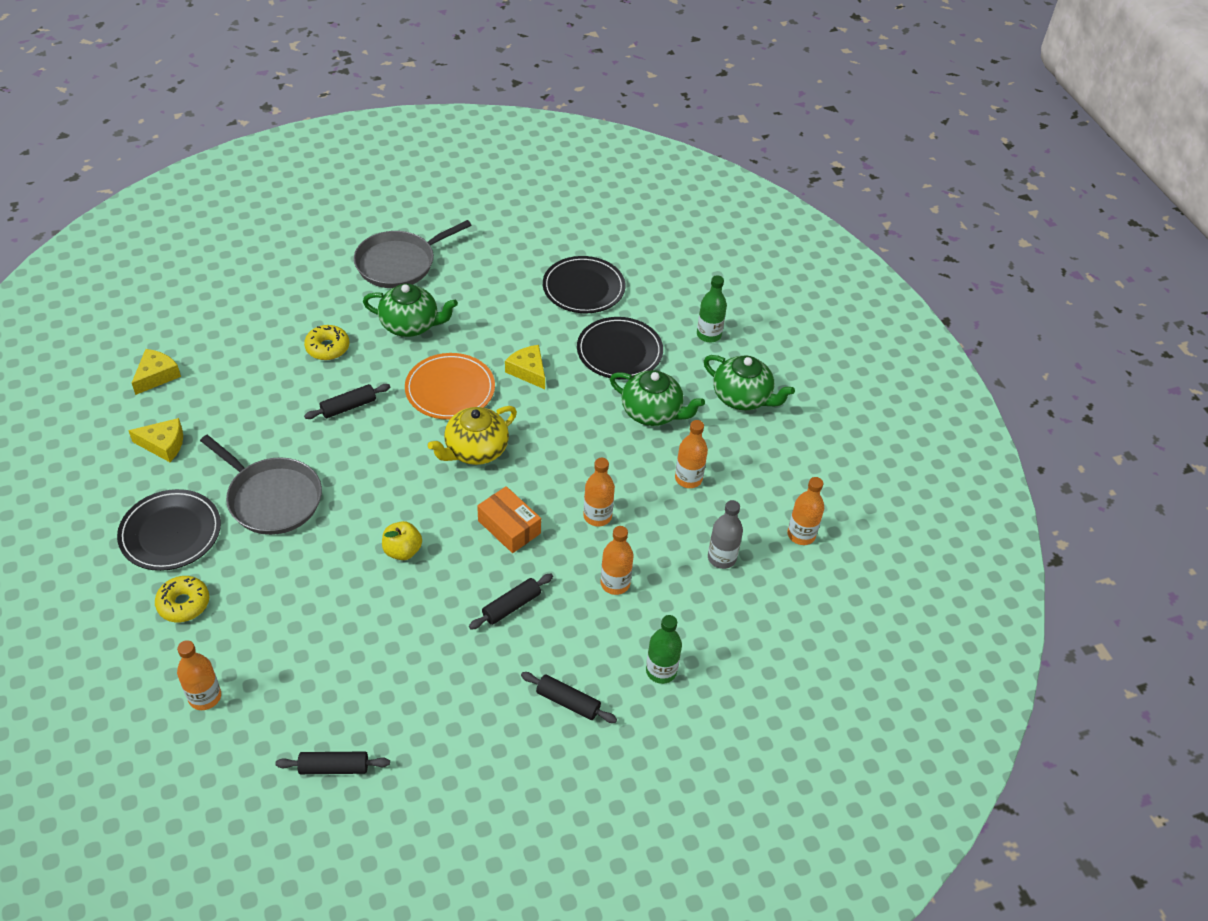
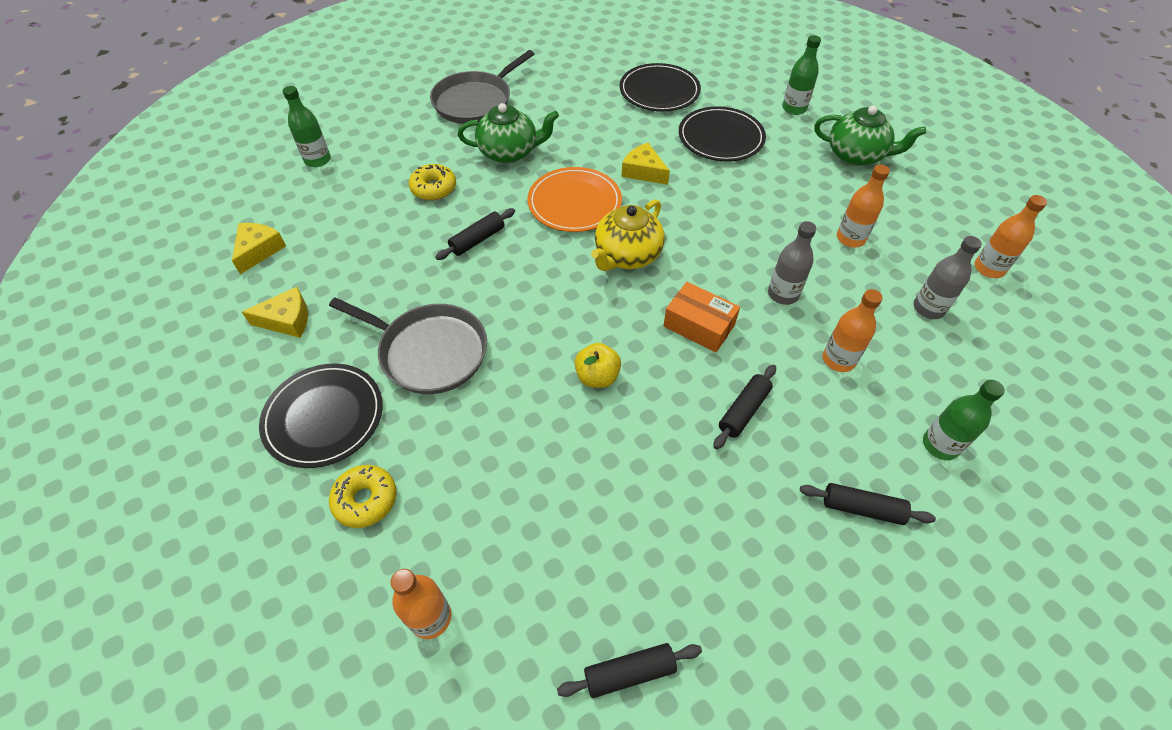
camera: 10 degrees left, 5 degrees up
orange bottle [583,458,615,527] -> grey bottle [768,221,817,305]
green teapot [610,370,705,426] -> none
none -> green bottle [283,86,331,167]

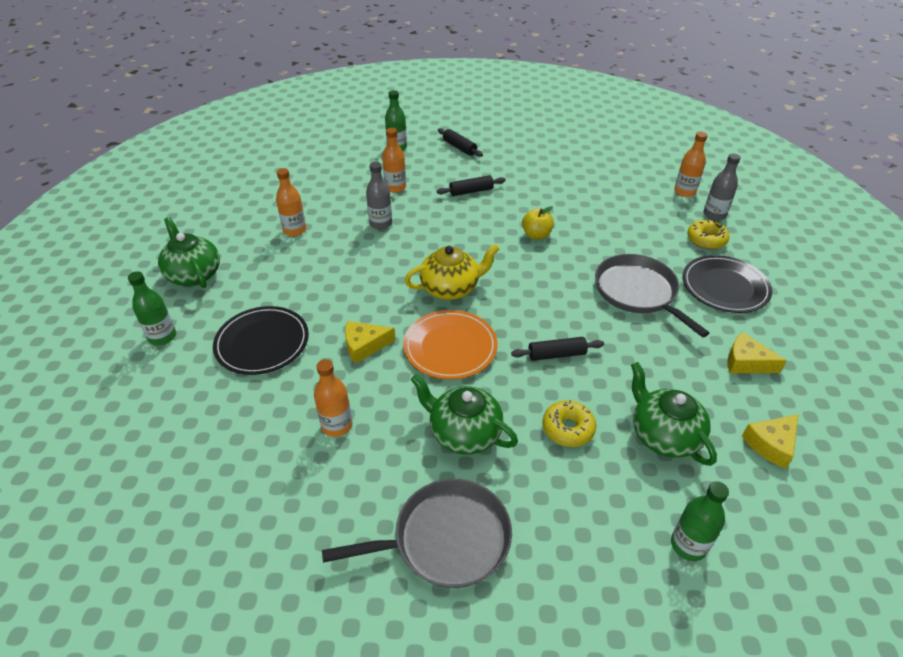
camera: 145 degrees left, 10 degrees down
black rolling pin [557,643,702,698] -> none
black plate [619,63,701,111] -> none
yellow cheese [622,143,670,185] -> yellow cheese turned 90 degrees clockwise [345,321,396,364]
orange box [663,282,740,352] -> none
grey bottle [913,236,982,319] -> grey bottle moved to [703,154,741,221]
orange bottle [975,195,1047,278] -> orange bottle moved to [314,359,352,437]
none -> green teapot [631,362,717,466]

